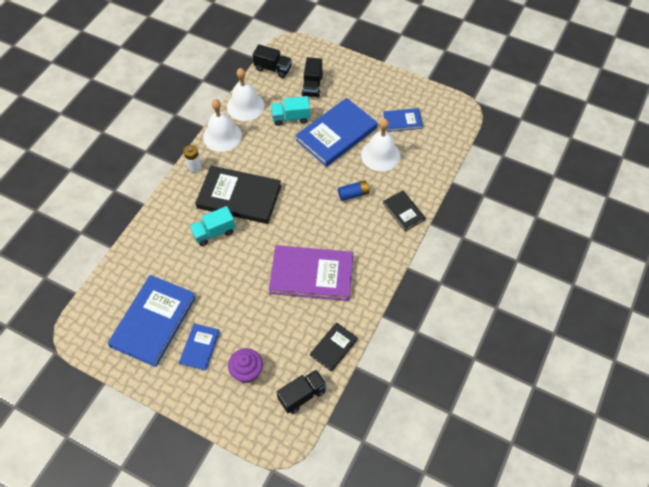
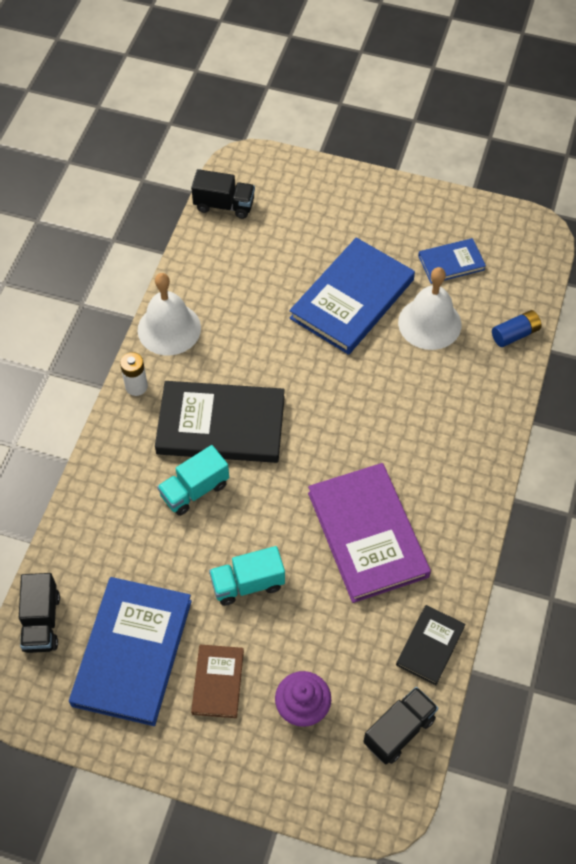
camera: 10 degrees left, 0 degrees up
blue book [179,323,220,371] -> brown book [191,645,244,718]
white bell [227,68,265,121] -> none
purple book [269,245,353,301] -> purple book turned 75 degrees clockwise [308,463,431,603]
turquoise truck [271,96,310,126] -> turquoise truck moved to [209,546,285,606]
black truck [301,57,323,98] -> black truck moved to [19,573,60,653]
blue battery [338,180,370,201] -> blue battery moved to [492,310,541,347]
black book [383,190,425,231] -> none

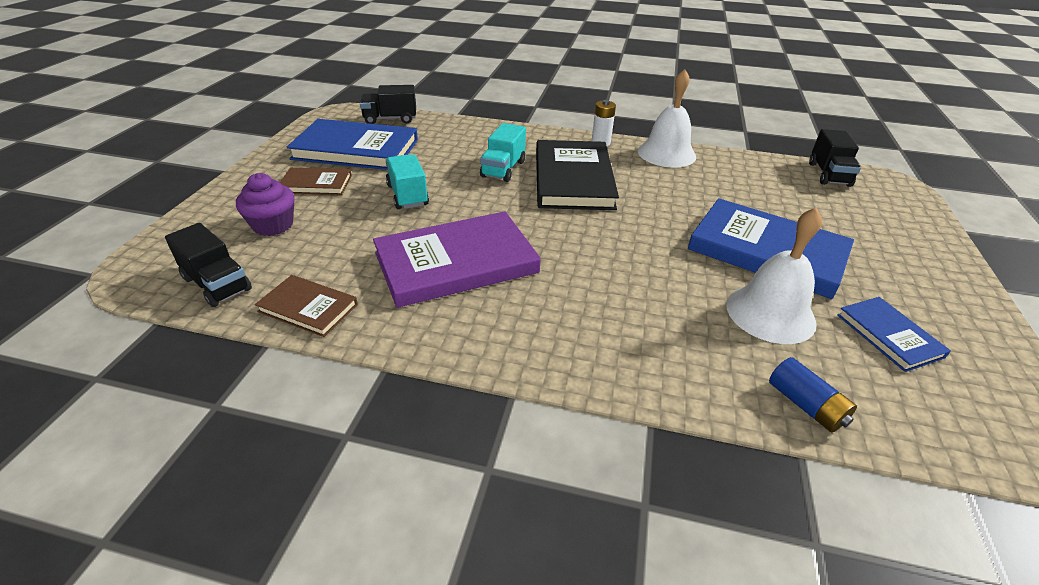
camera: 85 degrees right, 20 degrees down
turquoise truck [157,445,229,516] -> turquoise truck turned 120 degrees counterclockwise [480,123,526,182]
black book [396,605,466,685] -> brown book [255,275,358,337]

